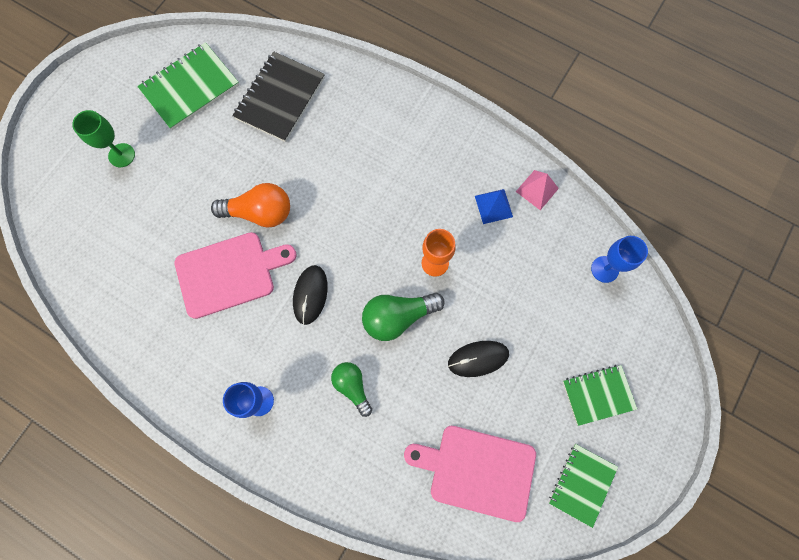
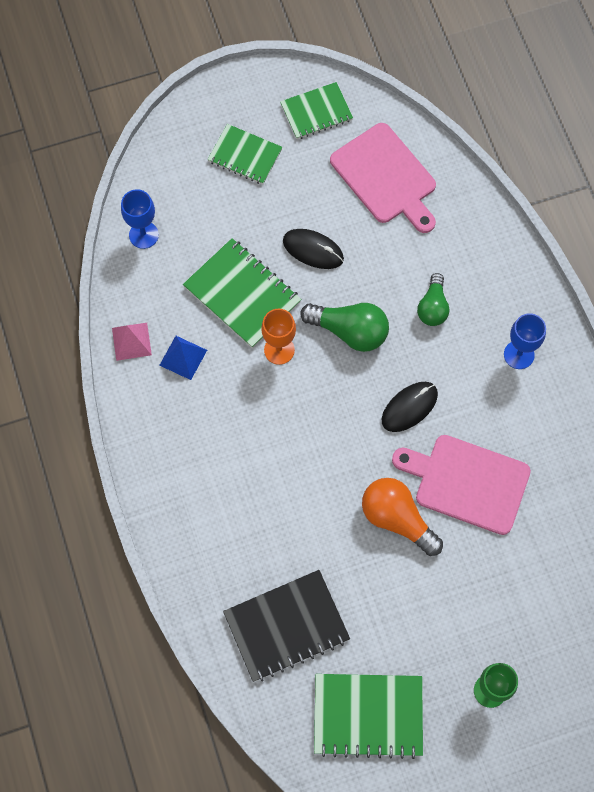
camera: 140 degrees left, 5 degrees down
none -> green notebook [183,238,301,348]

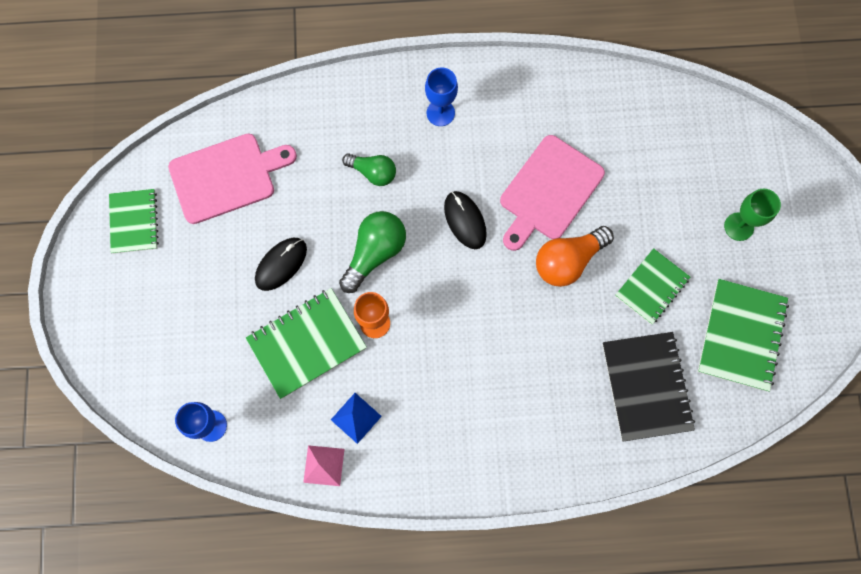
camera: 75 degrees left, 5 degrees up
green notebook [208,124,282,184] -> green notebook moved to [615,248,690,325]

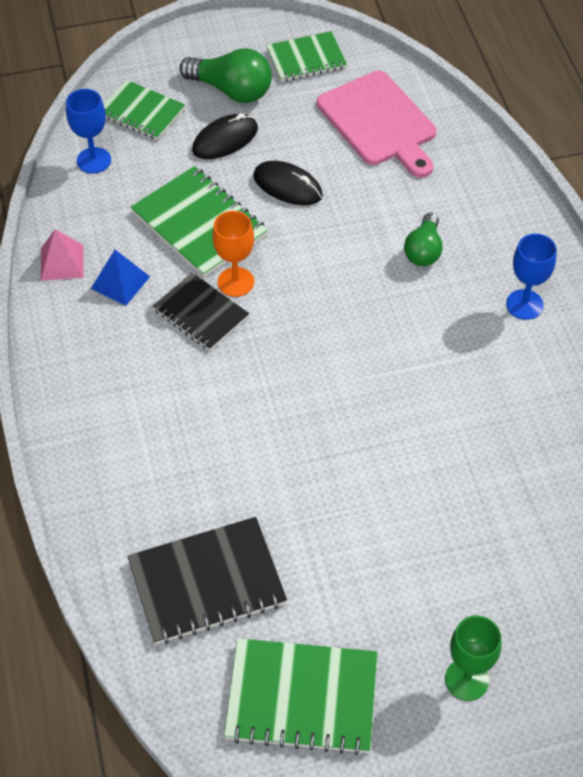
camera: 80 degrees right, 20 degrees down
green light bulb [339,211,406,293] -> green light bulb moved to [179,48,272,103]
black mouse [444,191,487,249] -> black mouse moved to [192,113,258,159]
pink cutting board [500,135,605,251] -> none
orange light bulb [536,226,614,287] -> none
green notebook [615,248,690,325] -> green notebook moved to [104,80,185,140]
none -> black notebook [153,273,249,351]

